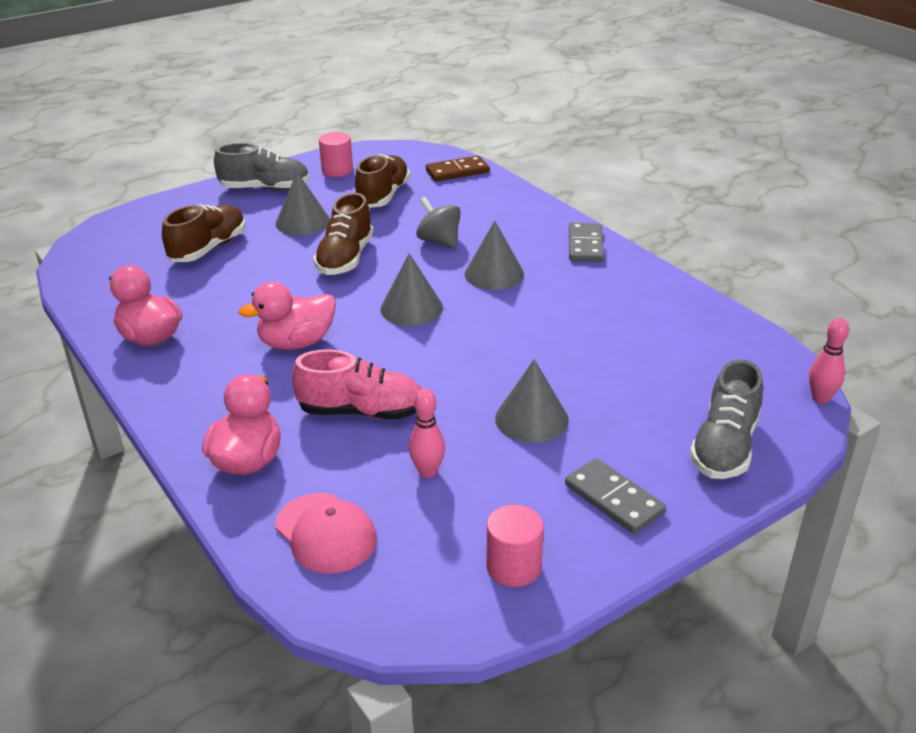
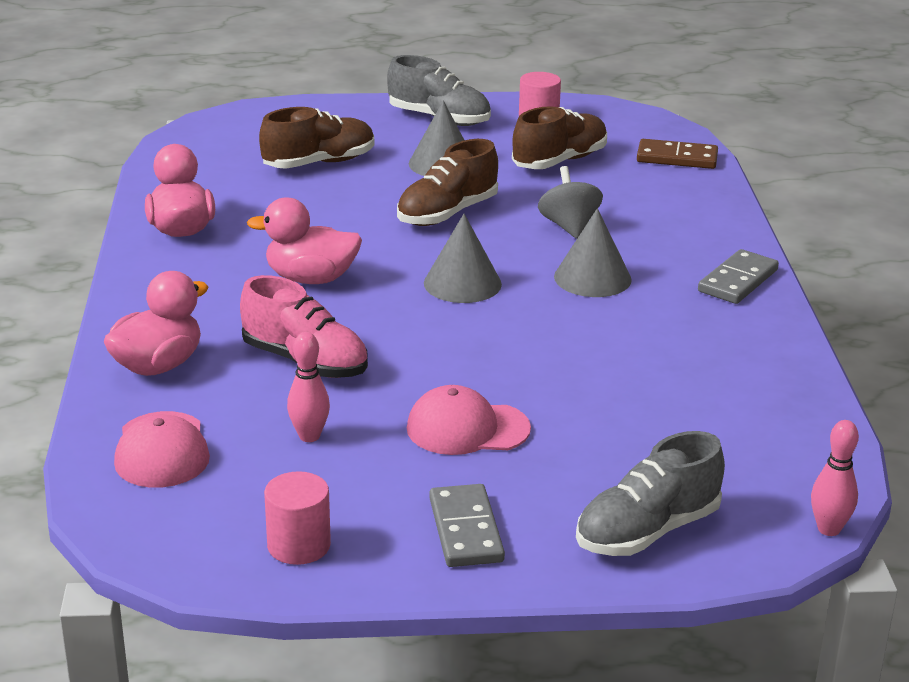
camera: 30 degrees right, 5 degrees down
grey cone [495,359,569,443] -> pink cap [407,385,531,455]

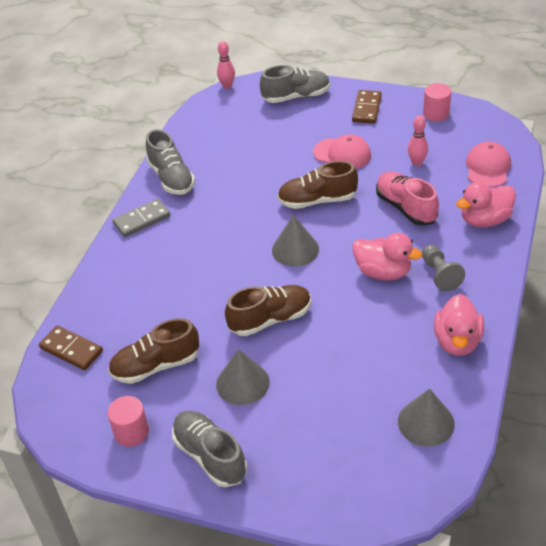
camera: 155 degrees left, 15 degrees up
brown shoe [259,107,374,169] -> brown shoe moved to [277,161,358,209]
grey domino [429,484,505,567] -> brown domino [352,90,382,124]
grey spinning top [538,166,603,239] -> none
grey cone [554,208,632,297] -> grey cone moved to [398,388,455,447]
none -> grey shoe [146,129,195,195]
none -> grey pawn [422,245,465,292]

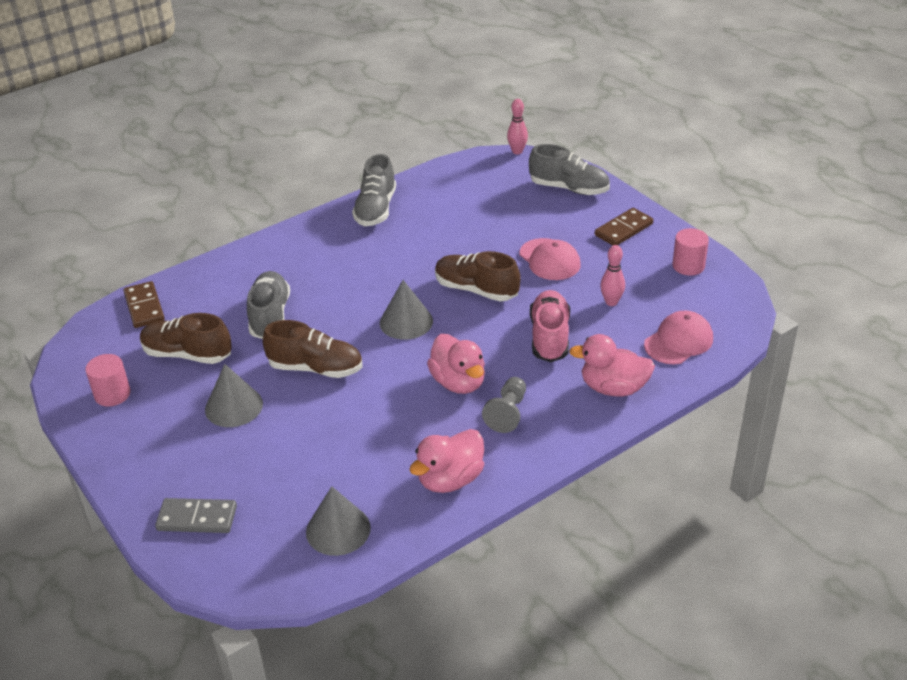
camera: 35 degrees right, 5 degrees down
grey domino [112,199,170,237] -> grey domino moved to [155,498,237,533]
grey shoe [172,411,247,487] -> grey shoe moved to [247,271,290,339]

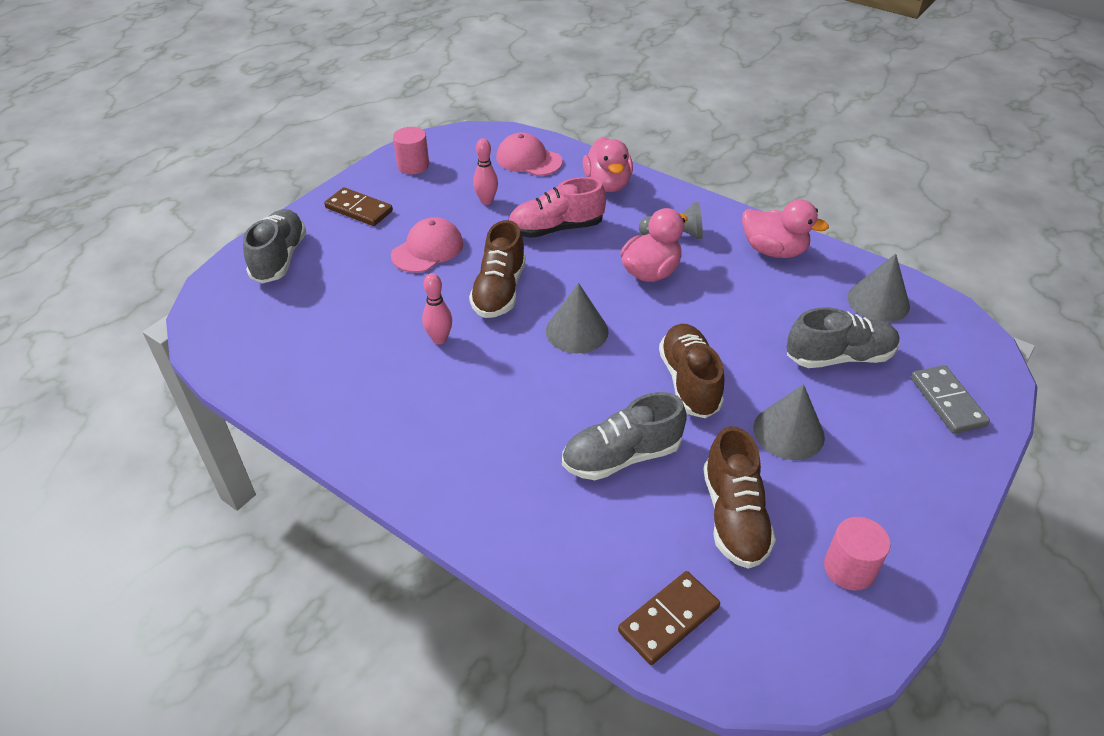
camera: 110 degrees left, 5 degrees up
grey shoe [352,154,396,226] -> grey shoe moved to [787,307,899,368]
pink bowling pin [507,99,528,154] -> pink bowling pin moved to [422,273,452,344]

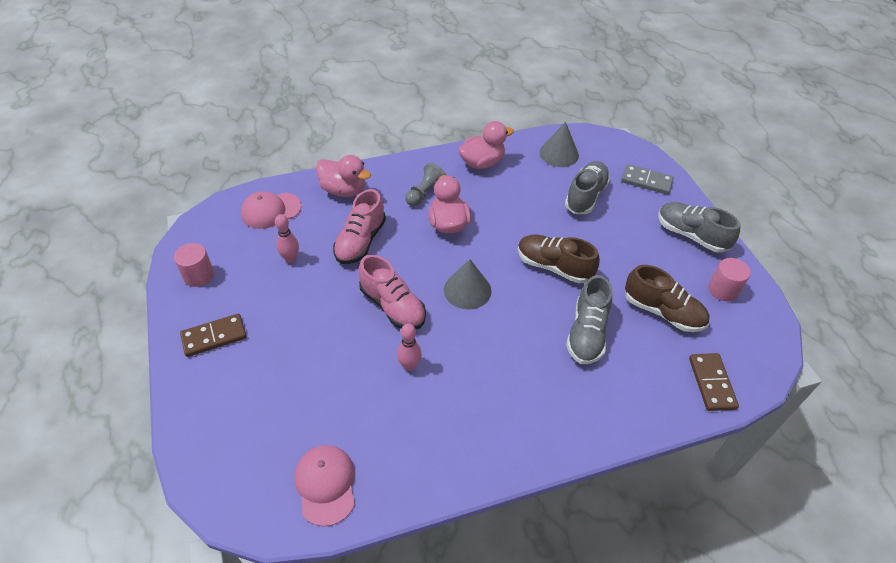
camera: 55 degrees left, 5 degrees up
grey shoe [243,209,306,283] -> grey shoe moved to [658,202,741,253]
pink cap [391,217,463,273] -> pink cap moved to [295,445,355,526]
brown shoe [469,220,526,318] -> pink shoe [358,255,426,329]
grey cone [753,384,825,460] -> none

